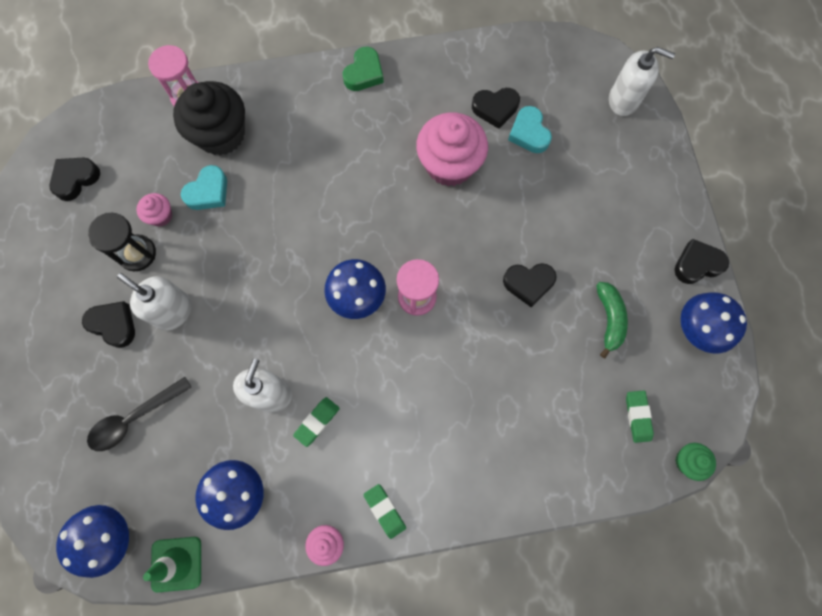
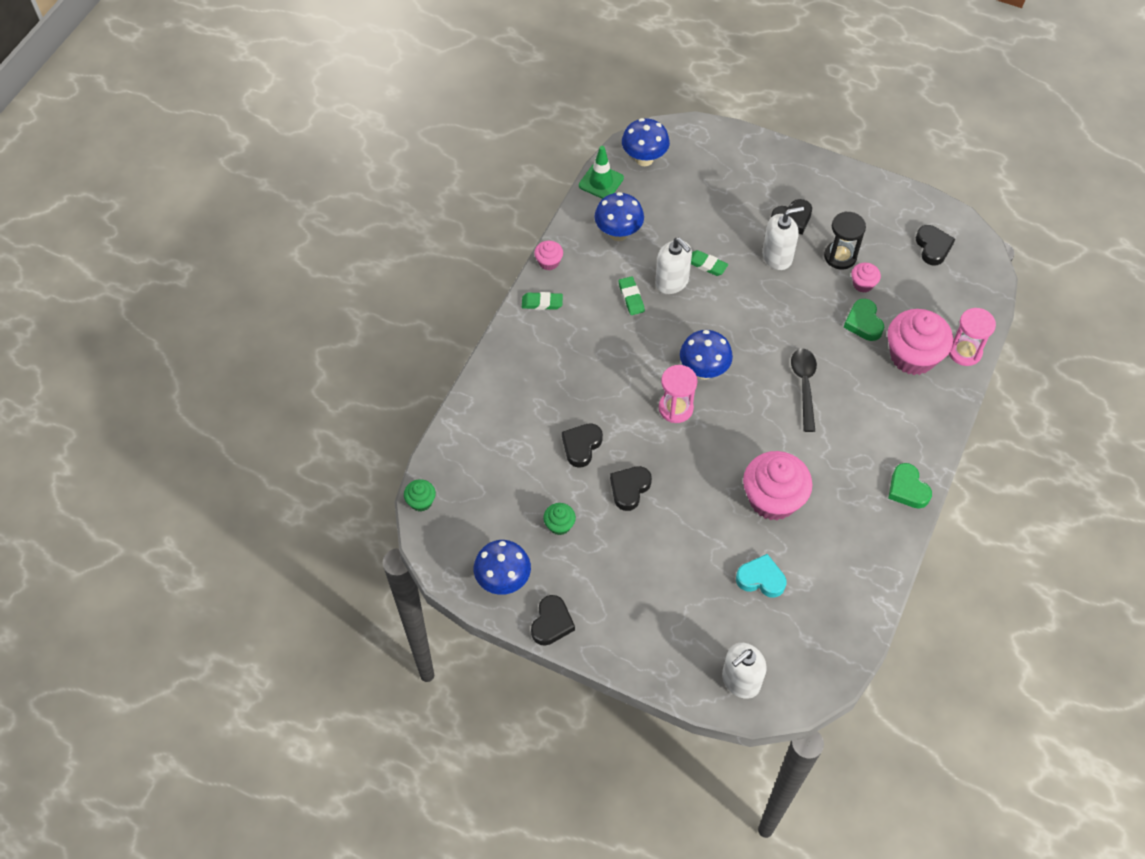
camera: 125 degrees right, 15 degrees down
black spoon [87,377,192,451] -> black spoon moved to [791,348,817,432]
black cupcake [173,81,245,155] -> pink cupcake [888,309,953,375]
turquoise heart [181,165,227,210] -> green heart [843,299,884,341]
black heart [472,88,520,129] -> black heart moved to [562,423,603,468]
green banana [596,282,628,358] -> green cupcake [543,503,576,535]
green eraser [626,391,654,443] -> green eraser moved to [691,250,728,276]

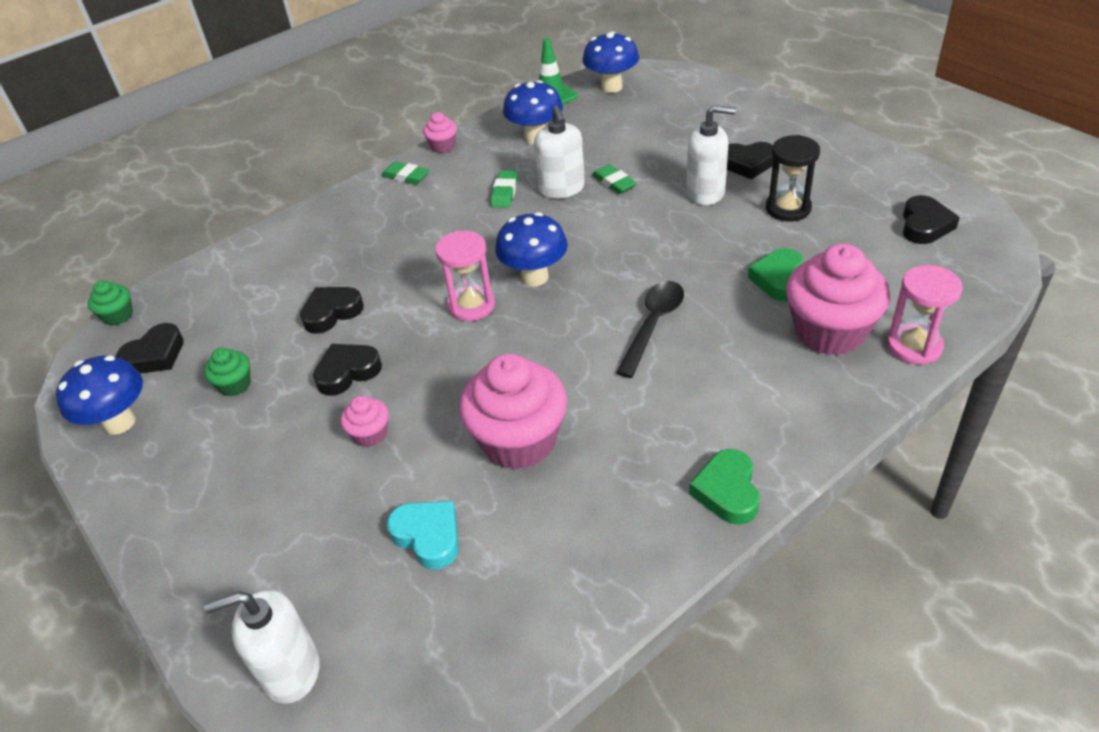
camera: 30 degrees right, 15 degrees down
black heart [531,595,575,646] -> black heart moved to [116,323,184,373]
pink cupcake [851,263,881,293] -> pink cupcake moved to [340,396,389,447]

